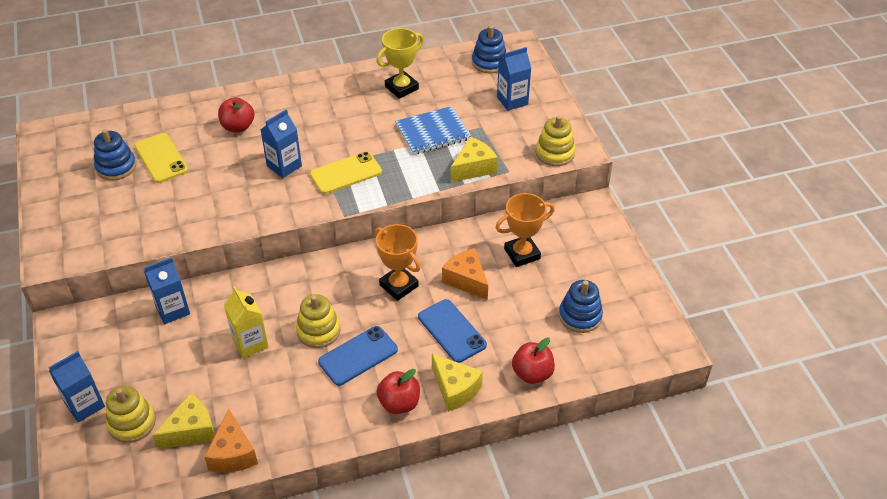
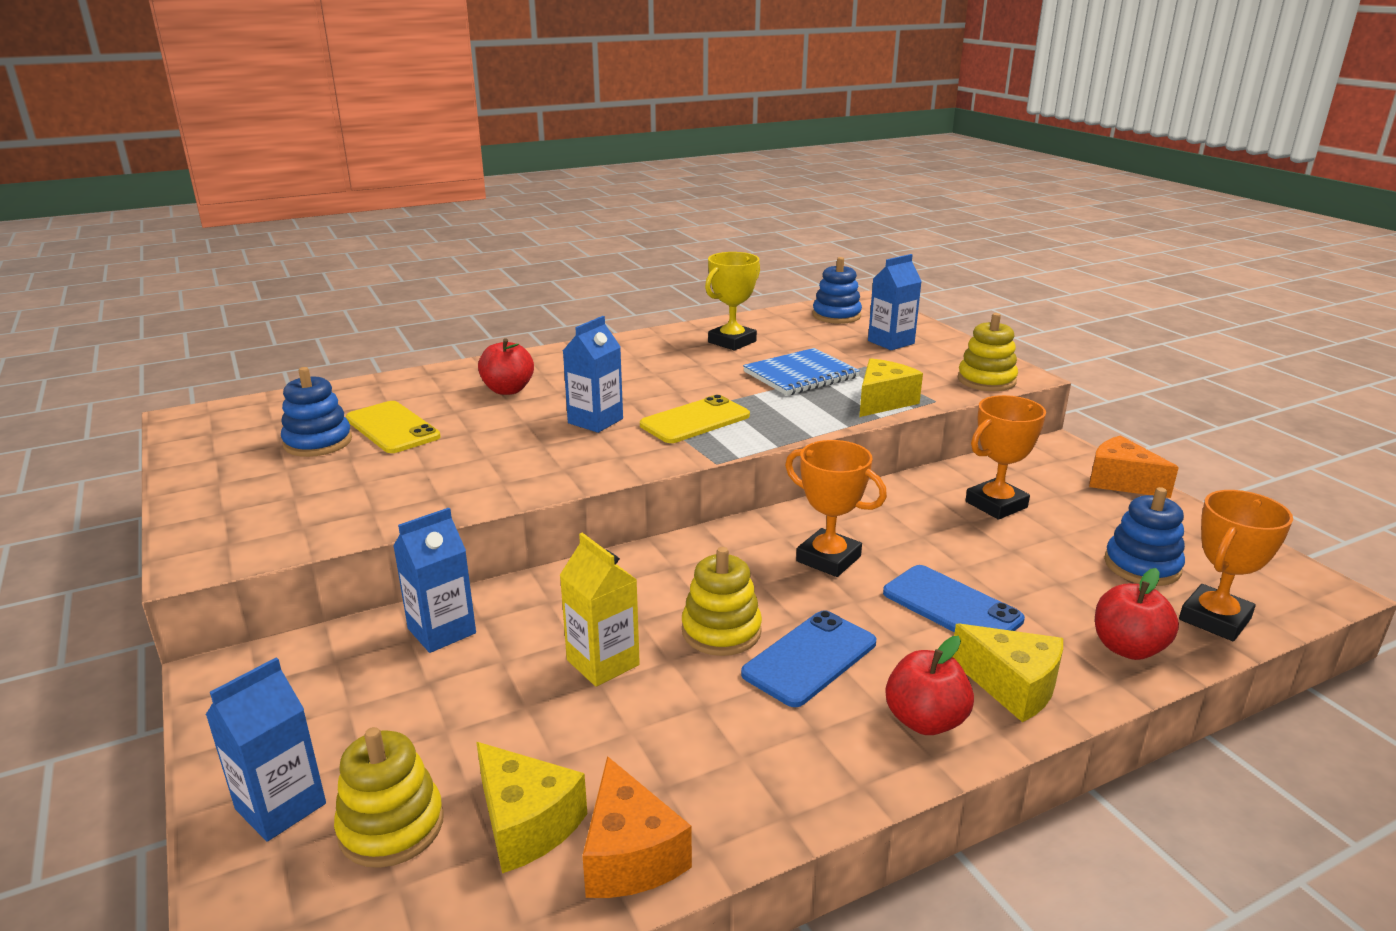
camera: 10 degrees left, 20 degrees down
yellow cheese [152,393,215,449] -> yellow cheese turned 90 degrees clockwise [476,742,587,873]
orange cheese [442,248,488,300] -> orange cheese moved to [1089,435,1179,498]
none -> orange trophy [1179,490,1293,641]

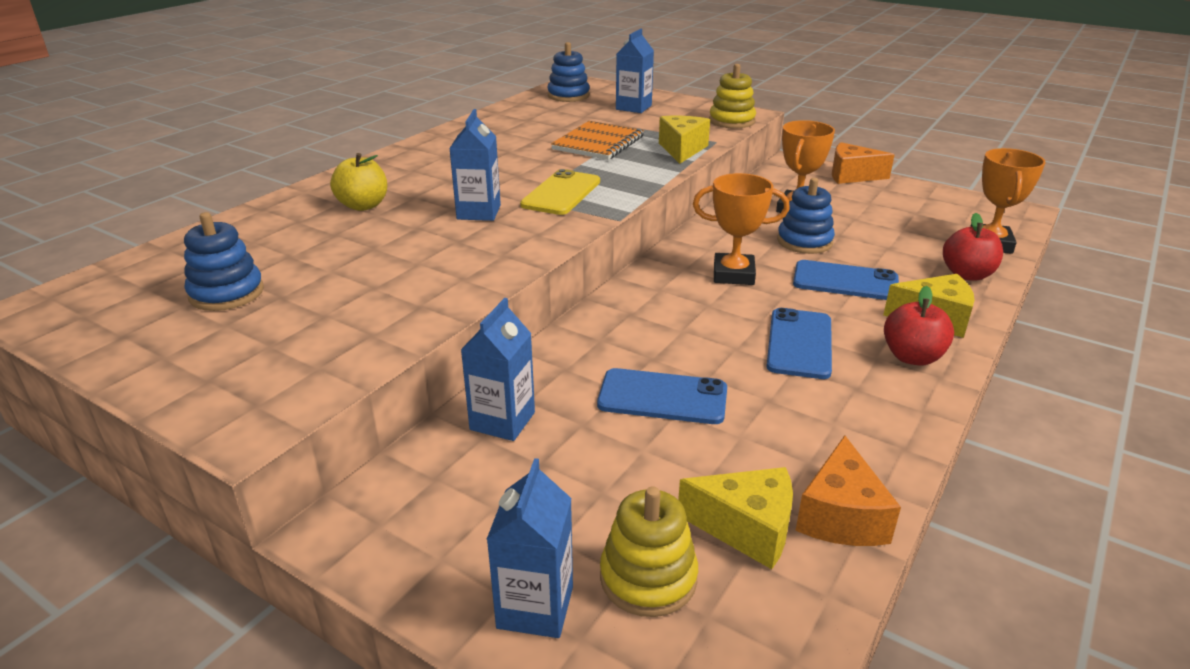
camera: 30 degrees left, 5 degrees up
yellow phone [346,401,441,453] -> none
red apple [478,338,534,395] -> yellow apple [330,153,387,211]
yellow carton [560,533,640,686] -> blue phone [597,368,727,424]
orange cheese [582,756,692,898] -> orange cheese turned 60 degrees clockwise [795,435,901,546]
yellow stacking toy [682,547,762,656] -> none
yellow trophy [705,252,760,350] -> none
blue notebook [743,348,860,396] -> orange notebook [551,121,644,160]
blue stacking toy [1104,487,1185,586] -> blue stacking toy moved to [777,178,835,254]

